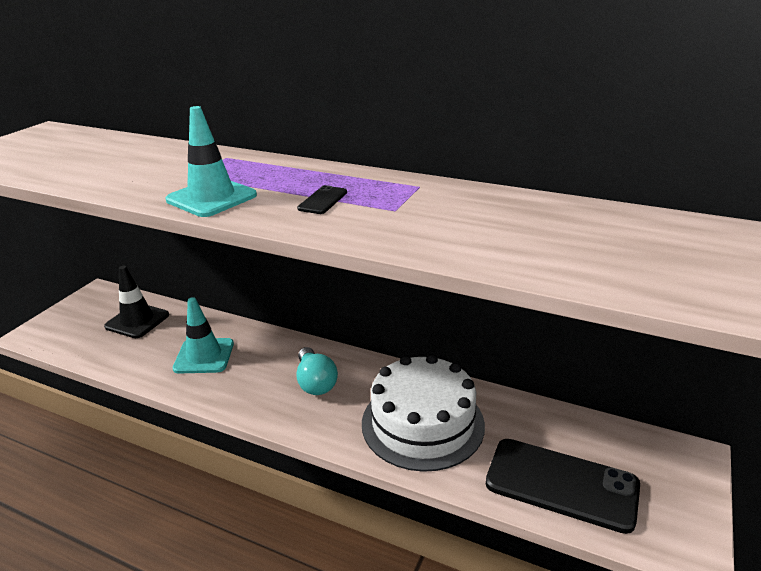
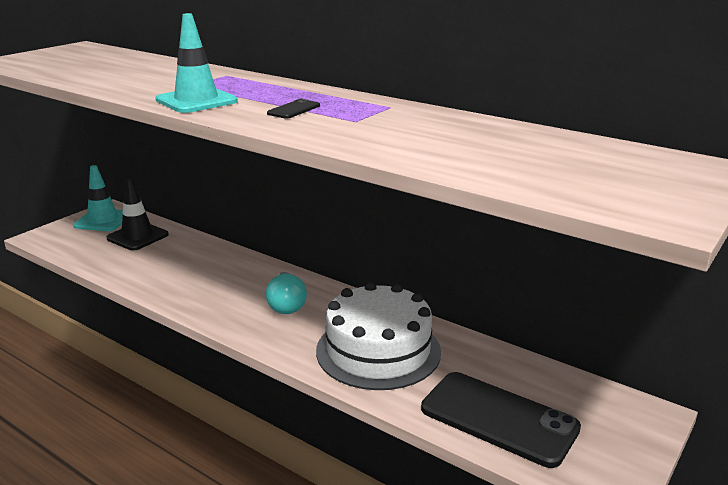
camera: 10 degrees right, 5 degrees down
turquoise traffic cone [173,297,234,373] -> turquoise traffic cone moved to [73,165,123,231]

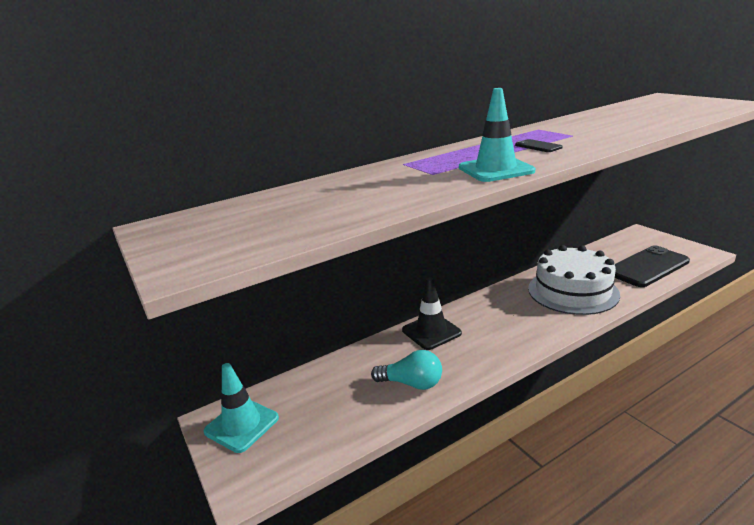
camera: 65 degrees left, 0 degrees up
black traffic cone [106,179,169,250] -> black traffic cone moved to [402,277,462,350]
turquoise light bulb [266,272,307,314] -> turquoise light bulb moved to [371,350,442,390]

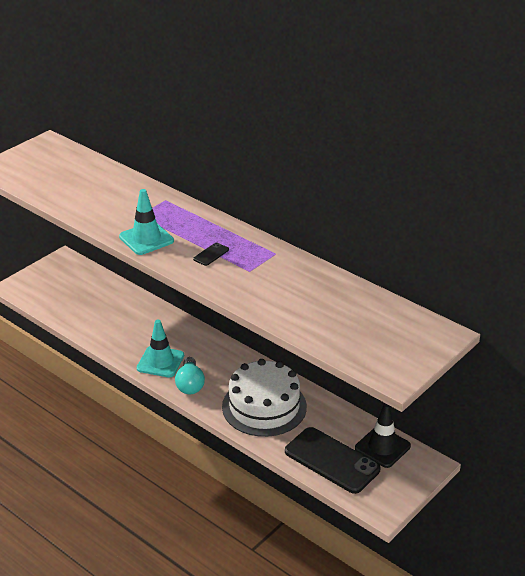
camera: 70 degrees right, 10 degrees up
turquoise traffic cone [203,363,279,453] -> turquoise traffic cone moved to [137,320,184,377]
turquoise light bulb [371,350,442,390] -> turquoise light bulb moved to [175,357,205,394]
black traffic cone [402,277,462,350] -> black traffic cone moved to [355,403,411,468]

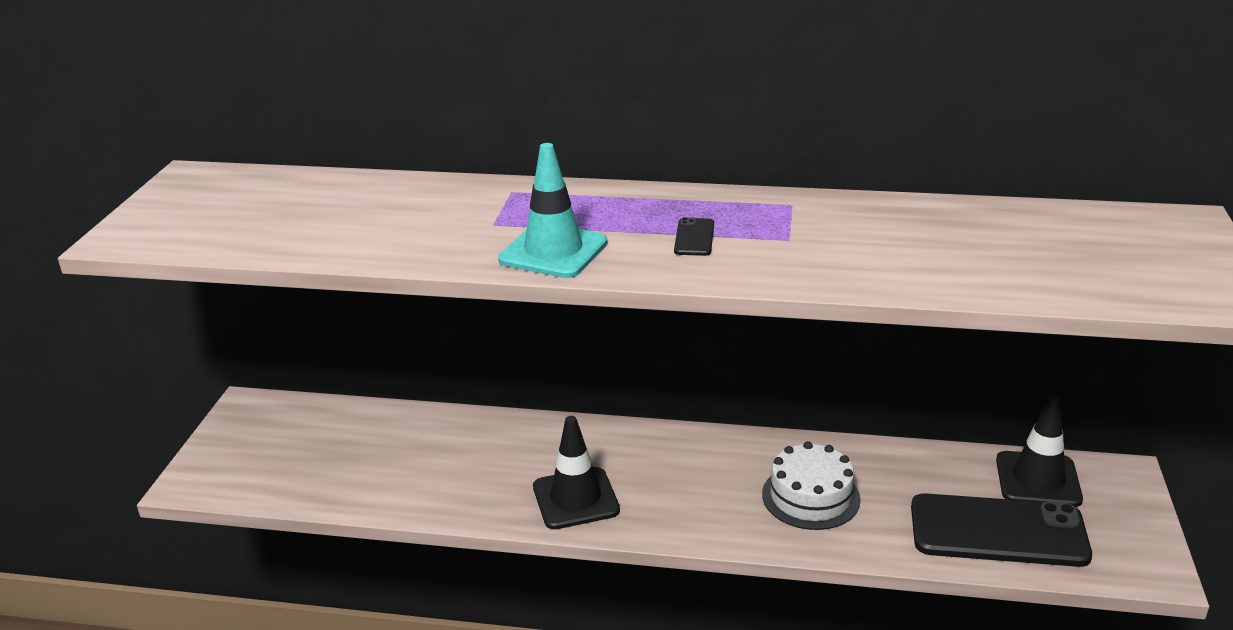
camera: 30 degrees left, 5 degrees down
turquoise traffic cone [137,320,184,377] -> black traffic cone [533,416,620,529]
turquoise light bulb [175,357,205,394] -> none
white cake [222,359,307,437] -> white cake [762,441,861,530], size x0.63

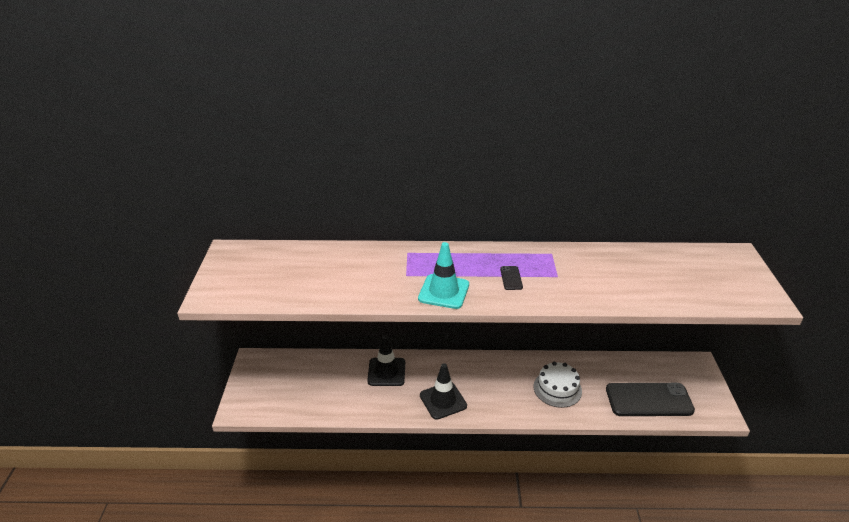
camera: 10 degrees left, 5 degrees up
black traffic cone [996,396,1083,507] -> black traffic cone moved to [367,335,405,386]

